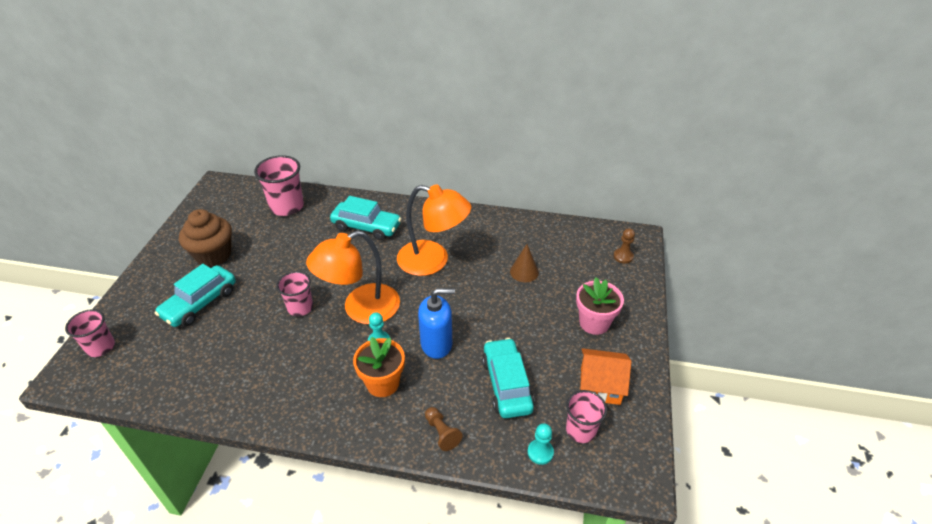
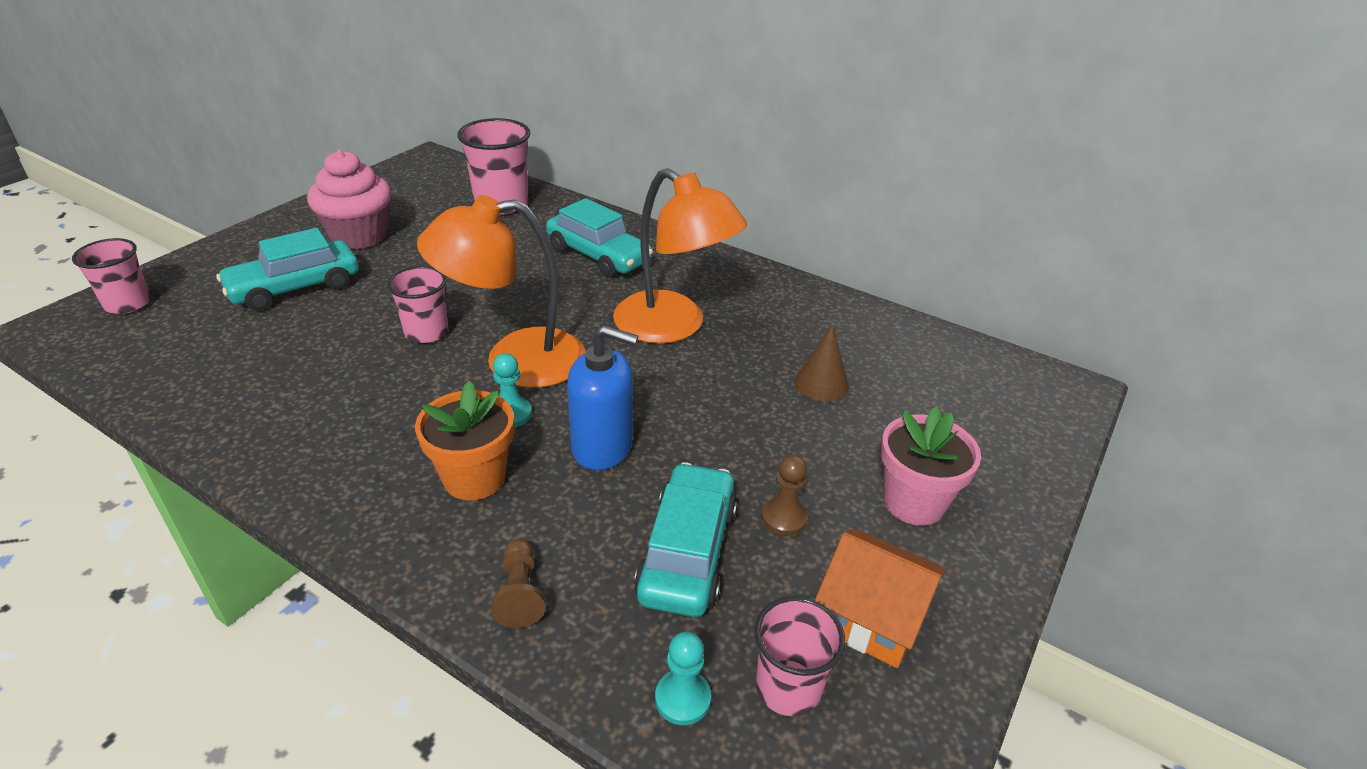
camera: 20 degrees right, 5 degrees down
brown cupcake [179,209,232,267] -> pink cupcake [307,150,391,249]
brown pawn [614,228,635,264] -> brown pawn moved to [762,455,808,536]

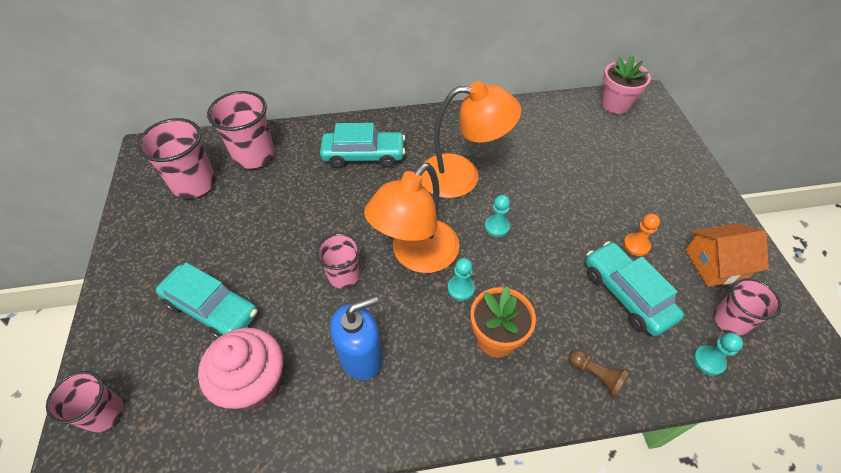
camera: 40 degrees left, 15 degrees up
turquoise car [216,228,359,311] -> turquoise car turned 75 degrees counterclockwise [156,262,258,339]
pink cupcake [307,150,391,249] -> pink cupcake moved to [198,328,283,410]
blue soap dispenser [567,325,638,470] -> blue soap dispenser moved to [330,296,383,380]
brown pawn [762,455,808,536] -> orange pawn [623,214,660,256]
brown cone [795,324,849,401] -> none
pink flower pot [881,407,981,526] -> pink flower pot moved to [602,55,651,114]
none -> pink cup [137,118,216,199]
none -> turquoise pawn [485,195,510,237]

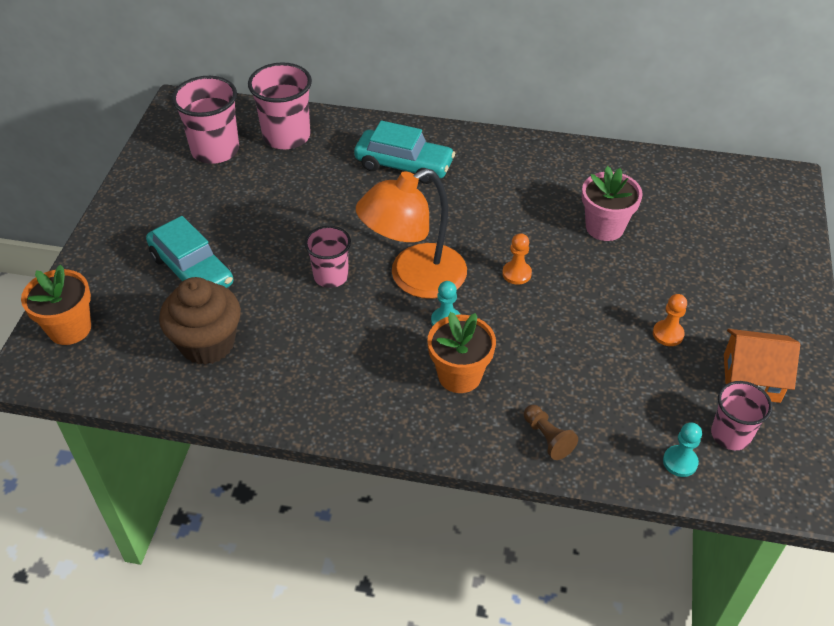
camera: 20 degrees right, 5 degrees down
pink cup [46,371,124,433] -> orange flower pot [21,264,91,345]
pink cupcake [198,328,283,410] -> brown cupcake [159,277,241,365]
blue soap dispenser [330,296,383,380] -> none
orange lamp [421,81,521,198] -> none
turquoise pawn [485,195,510,237] -> orange pawn [502,233,532,285]
turquoise car [585,241,684,336] -> none
pink flower pot [602,55,651,114] -> pink flower pot moved to [582,166,643,241]

